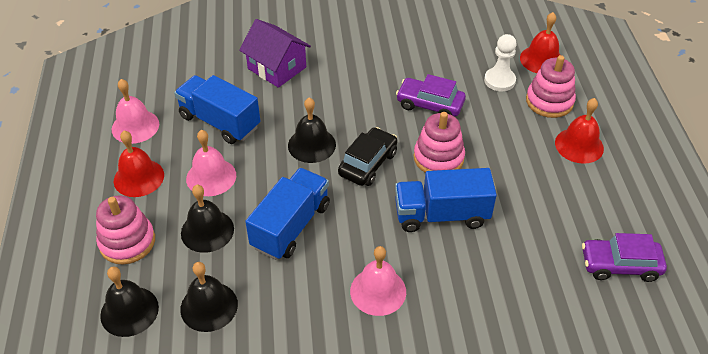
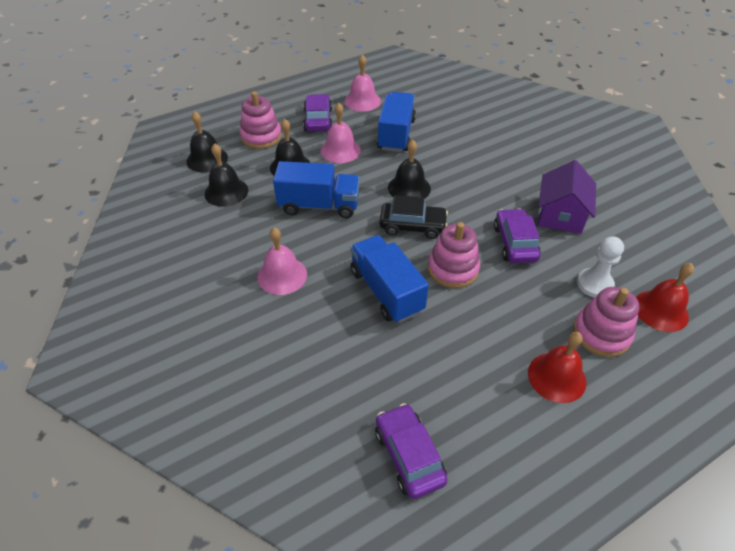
camera: 65 degrees right, 0 degrees up
red bell [114,131,164,197] -> purple car [303,94,333,131]
purple house [239,19,311,88] -> purple house moved to [538,160,596,234]

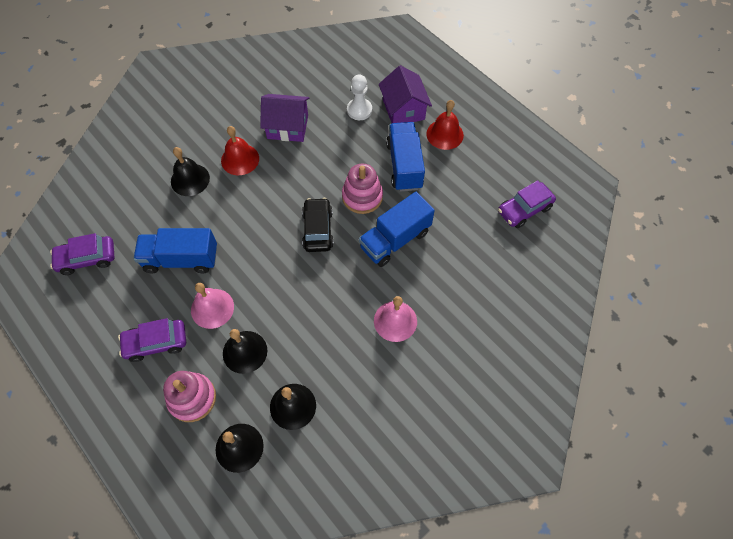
camera: 100 degrees left, 15 degrees up
blue truck [273,161,360,218] -> blue truck moved to [386,122,425,192]
pink bell [345,54,381,112] -> none
black bell [388,140,431,199] -> black bell moved to [171,147,210,196]
purple car [494,208,541,263] -> purple car moved to [50,233,115,275]
pink stacking toy [573,287,639,357] -> purple house [379,65,432,123]
red bell [636,263,694,332] -> red bell moved to [221,126,259,175]

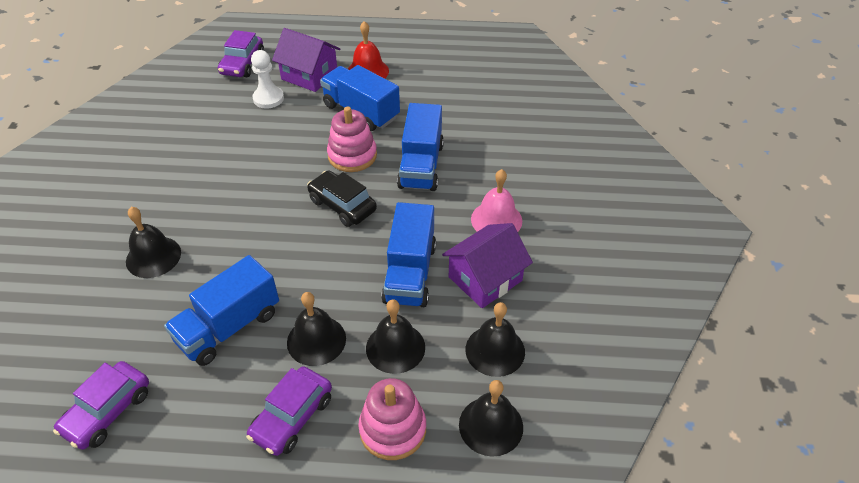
camera: 45 degrees left, 15 degrees down
pink bell [191,283,234,329] -> black bell [287,292,346,366]
red bell [221,126,259,175] -> none
purple house [260,94,309,142] -> purple house moved to [442,223,533,308]
purple car [498,180,556,228] -> purple car moved to [218,30,264,77]
none -> blue truck [381,202,436,307]

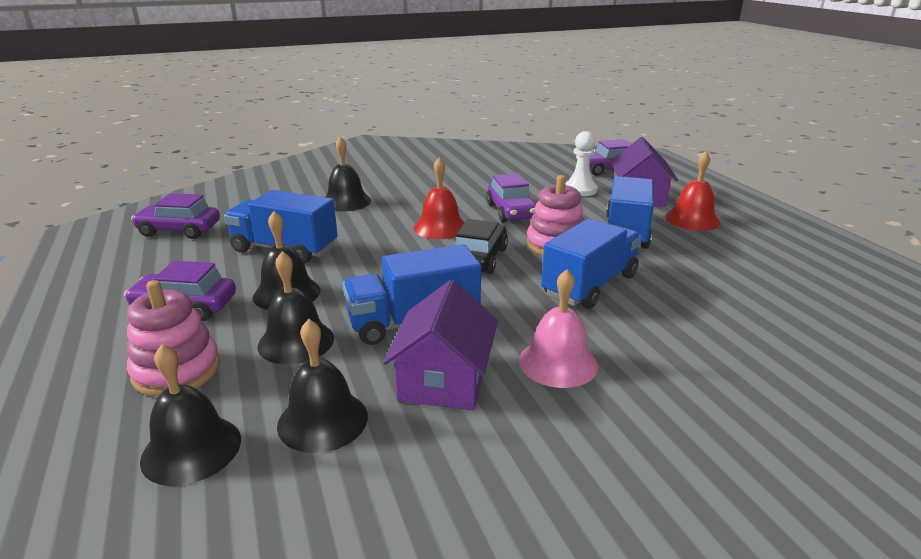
camera: 65 degrees right, 20 degrees down
blue truck [397,103,444,191] -> blue truck turned 150 degrees clockwise [541,219,641,309]
purple house [442,223,533,308] -> purple house turned 75 degrees clockwise [383,280,498,411]
none -> red bell [414,157,465,239]
none -> purple car [486,173,536,223]

